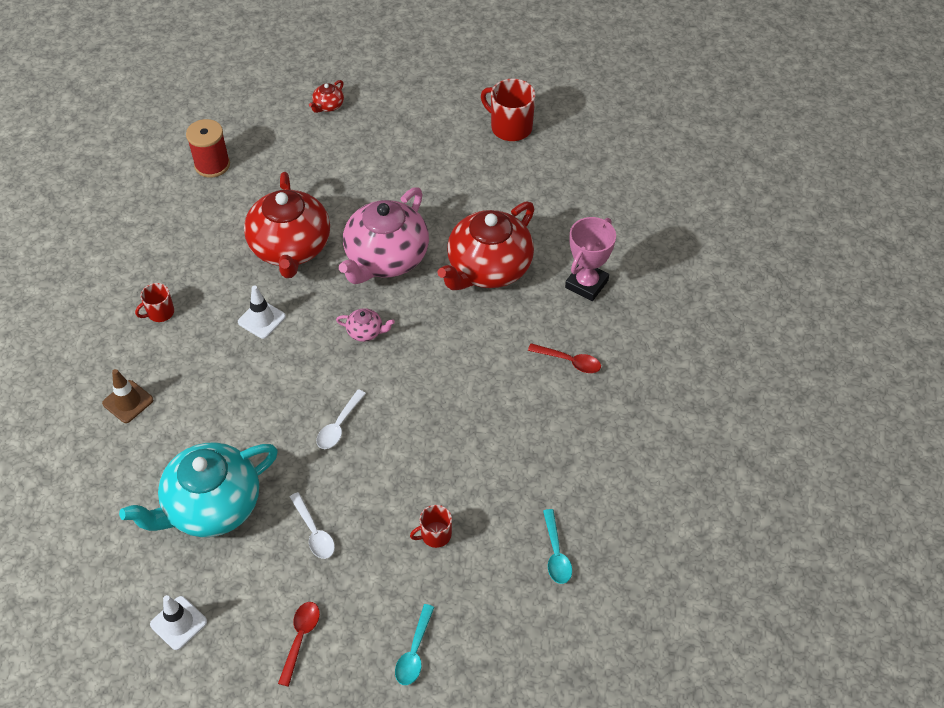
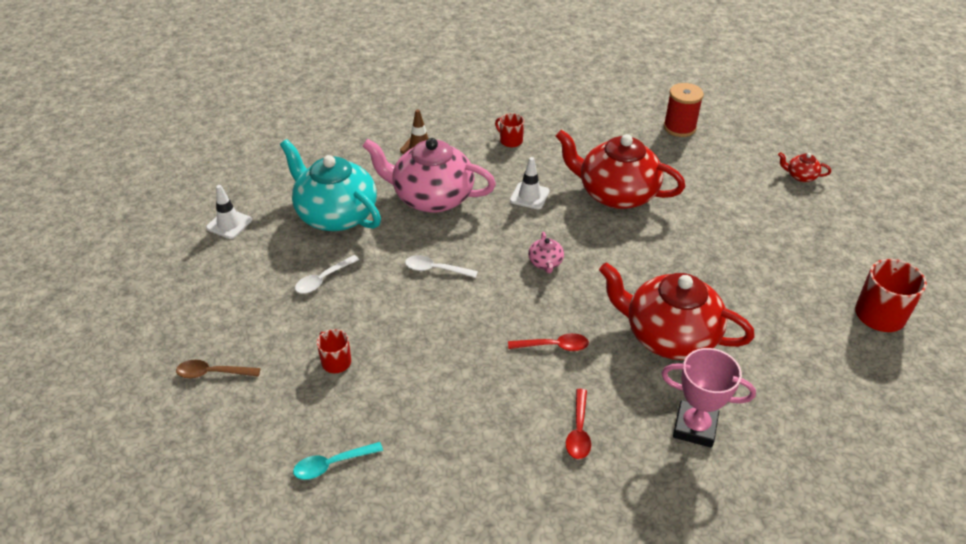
camera: 75 degrees right, 10 degrees down
red teapot [244,172,330,278] -> red teapot turned 45 degrees clockwise [556,130,685,209]
red spoon [278,602,320,686] -> red spoon moved to [508,333,589,351]
pink teapot [339,187,429,284] -> pink teapot moved to [363,138,496,213]
turquoise spoon [395,604,434,685] -> brown spoon [176,360,261,379]

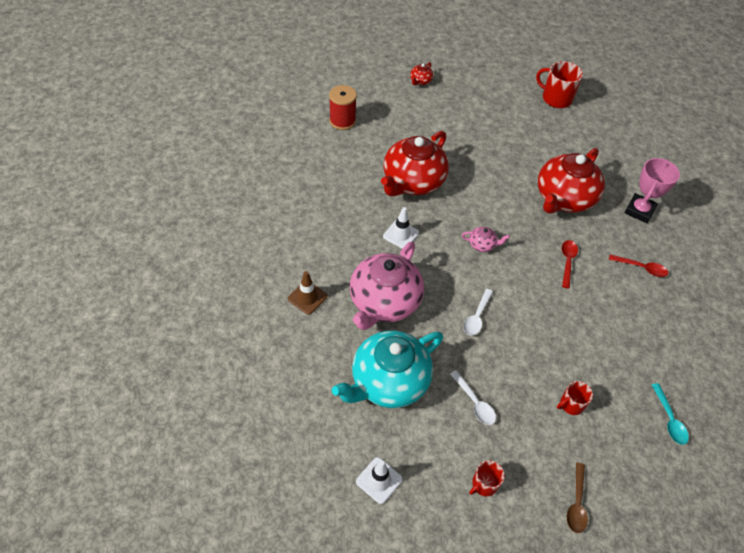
camera: 80 degrees left, 10 degrees up
red mug [495,113,524,147] -> red mug moved to [469,460,505,496]

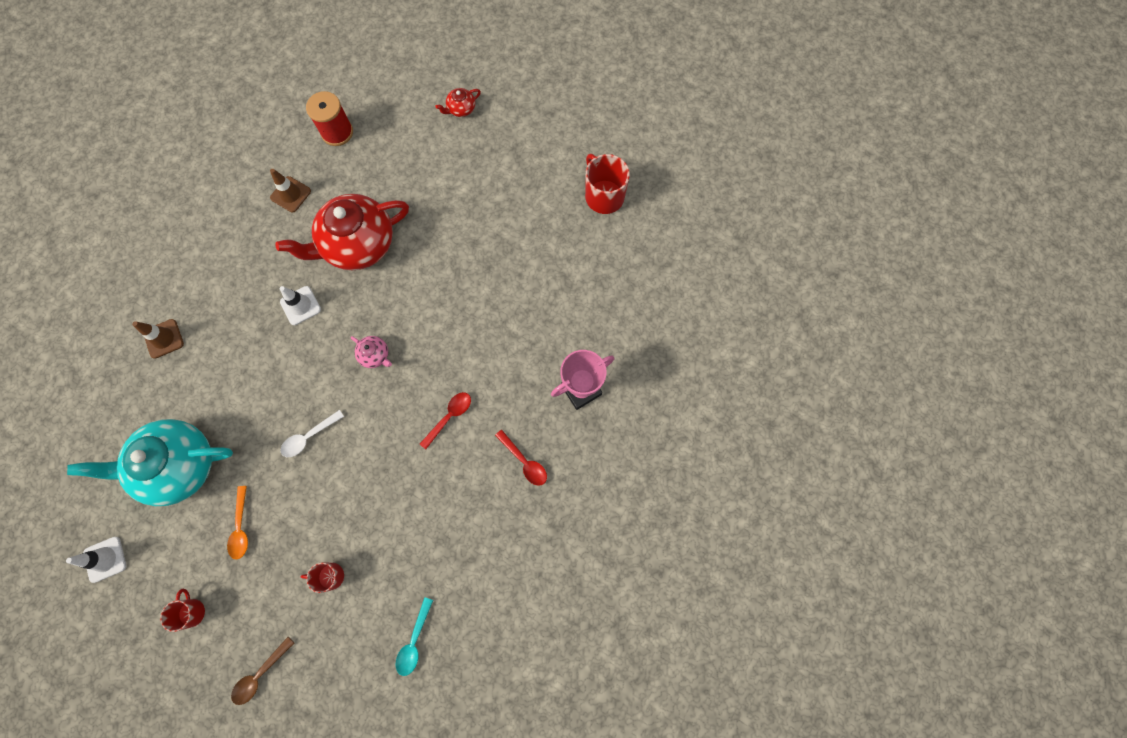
camera: 30 degrees right, 20 degrees up
pink teapot [350,242,424,330] -> none
white spoon [450,370,496,425] -> orange spoon [227,486,248,559]
red mug [469,460,505,496] -> red mug turned 90 degrees clockwise [160,589,205,632]
red teapot [538,148,605,214] -> none
none -> brown traffic cone [270,169,311,213]

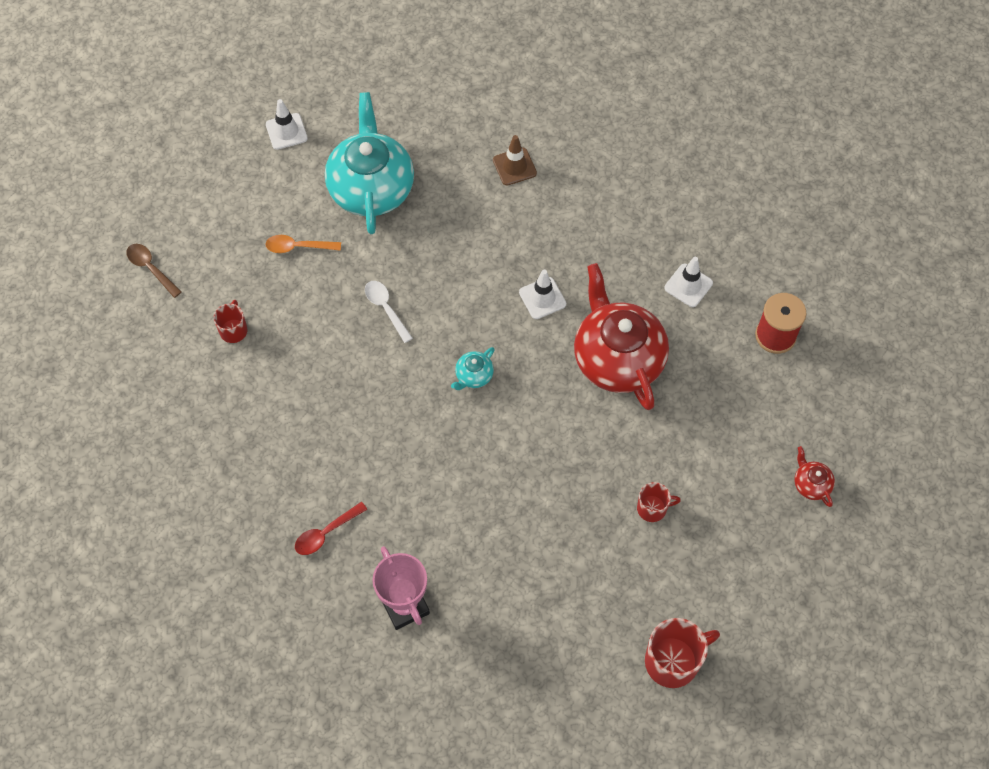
camera: 95 degrees right, 10 degrees down
red mug [160,589,205,632] -> red mug moved to [637,482,681,522]
brown traffic cone [270,169,311,213] -> white traffic cone [664,257,713,307]
pink teapot [351,336,392,368] -> turquoise teapot [451,347,495,390]
turquoise spoon [396,597,433,676] -> none
red spoon [420,392,471,449] -> none

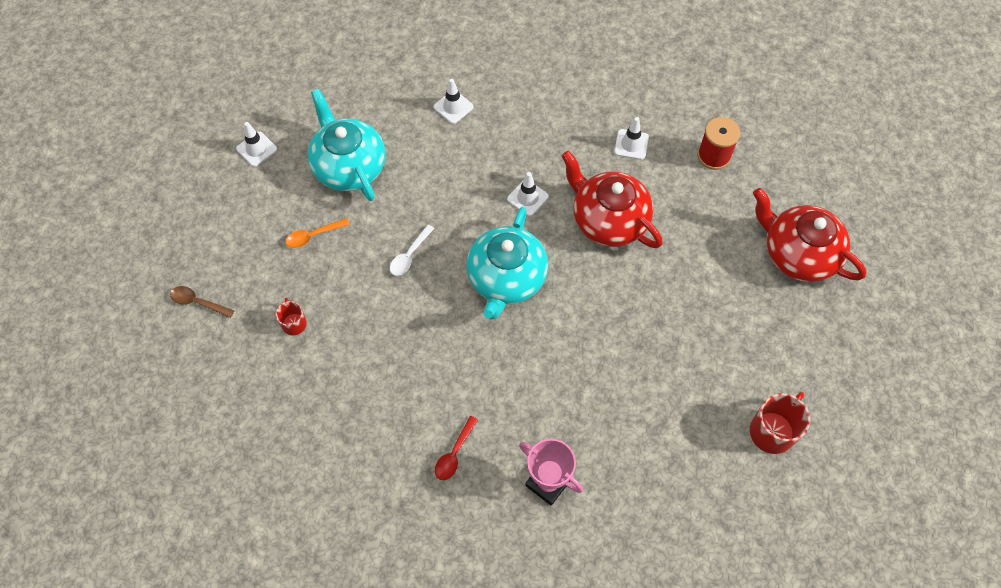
camera: 25 degrees left, 0 degrees up
white spoon [365,281,413,343] -> white spoon turned 90 degrees counterclockwise [390,225,434,276]
turquoise teapot [451,347,495,390] -> turquoise teapot [466,207,548,319], size x2.45
brown traffic cone [493,135,537,185] -> white traffic cone [434,79,474,124]
red mug [637,482,681,522] -> none
red teapot [794,446,835,507] -> red teapot [753,188,866,282], size x2.45

